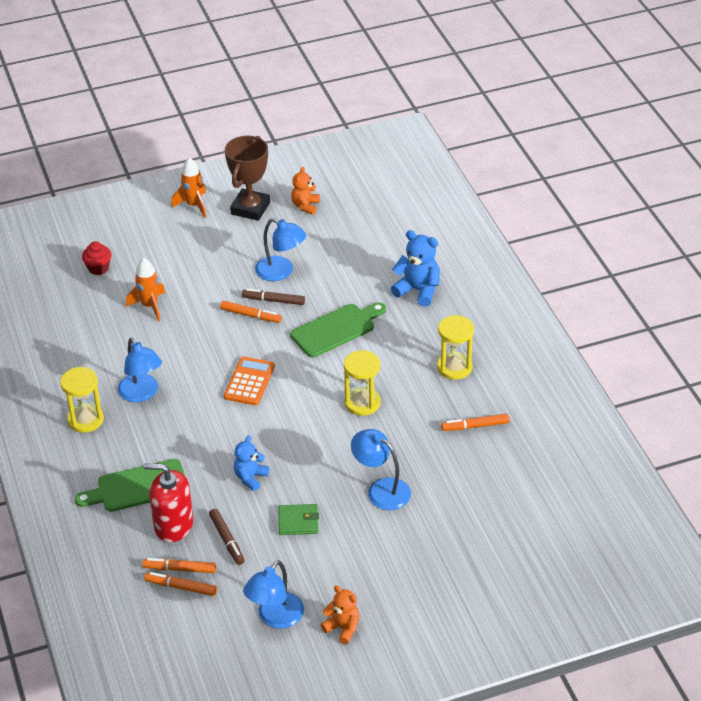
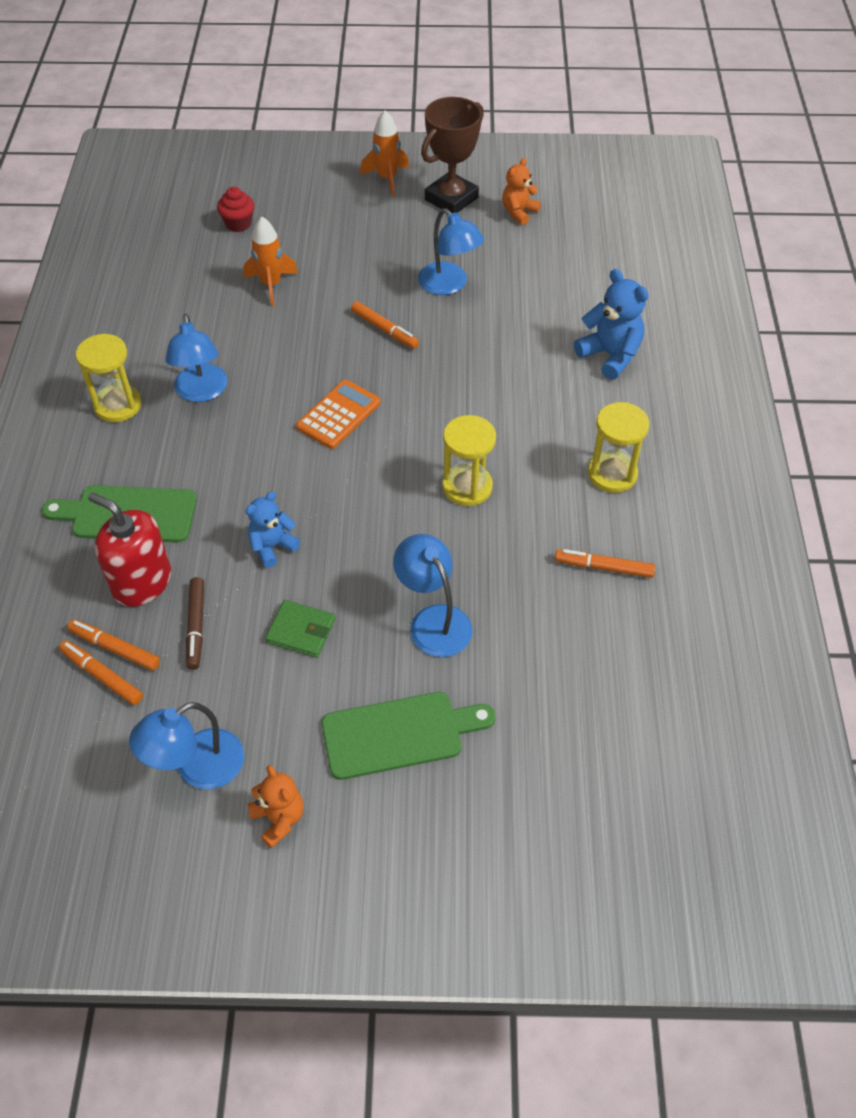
camera: 20 degrees right, 10 degrees up
brown marker [242,289,305,305] -> none
green cutting board [290,302,386,357] -> green cutting board moved to [322,692,496,780]

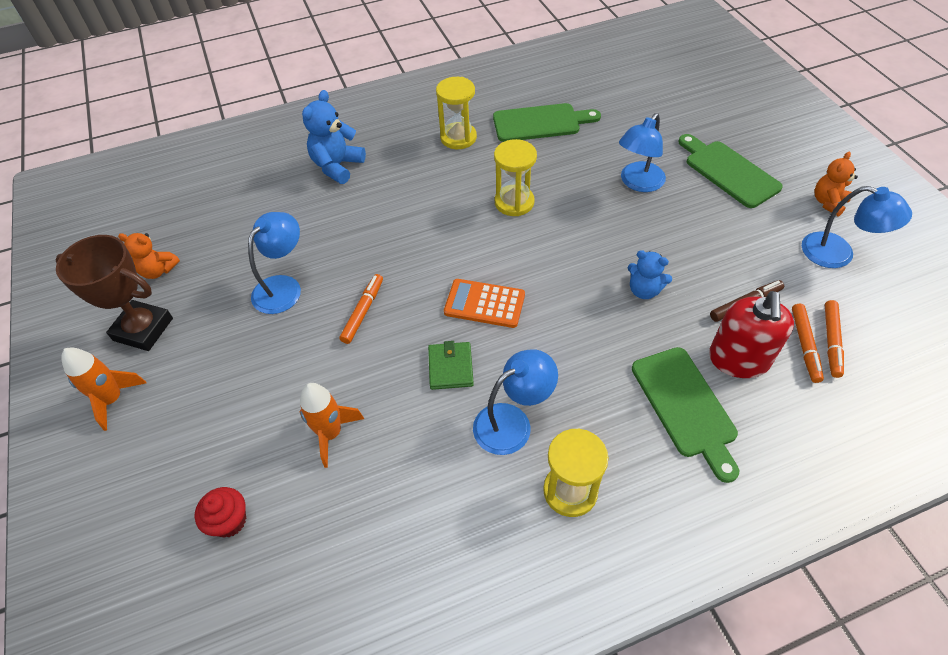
camera: 110 degrees left, 0 degrees up
green wallet [265,600,335,658] -> green wallet moved to [428,341,474,390]
orange marker [555,549,655,578] -> green cutting board [493,103,601,142]

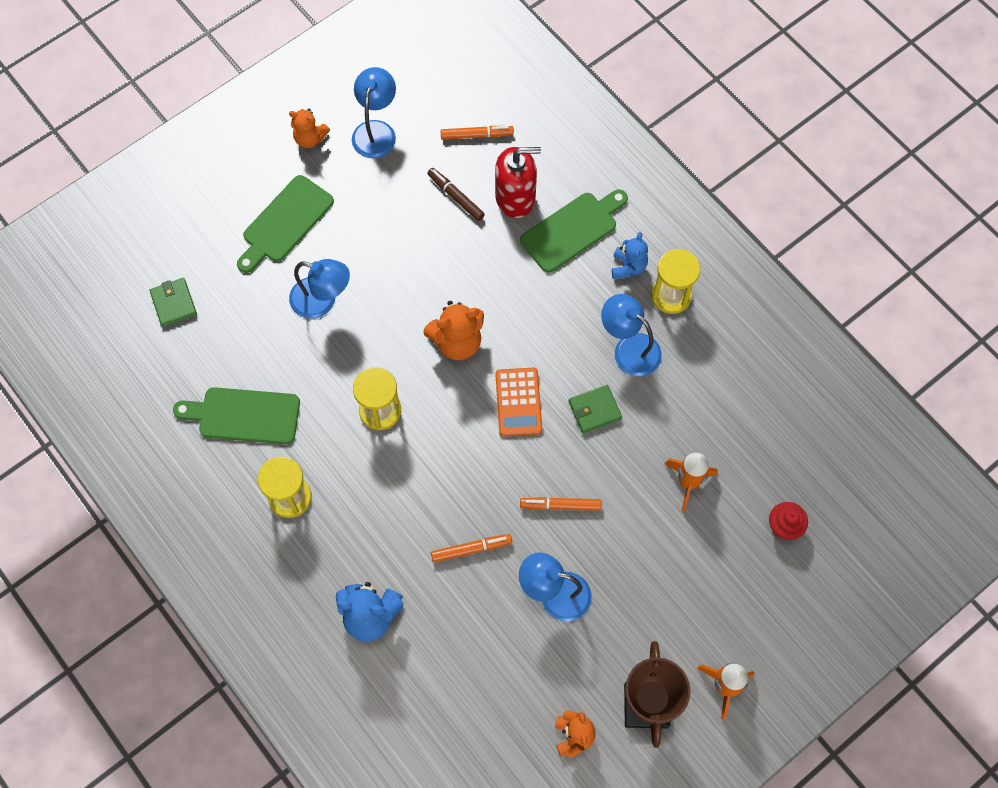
camera: 110 degrees left, 15 degrees up
green cutting board [493,103,601,142] -> green cutting board turned 60 degrees counterclockwise [173,387,300,444]
blue teddy bear [628,250,672,299] -> blue teddy bear moved to [612,232,648,279]
orange marker [792,304,824,383] -> orange marker moved to [431,534,512,563]
none -> green wallet [149,278,197,327]
none -> orange teddy bear [423,301,484,360]

